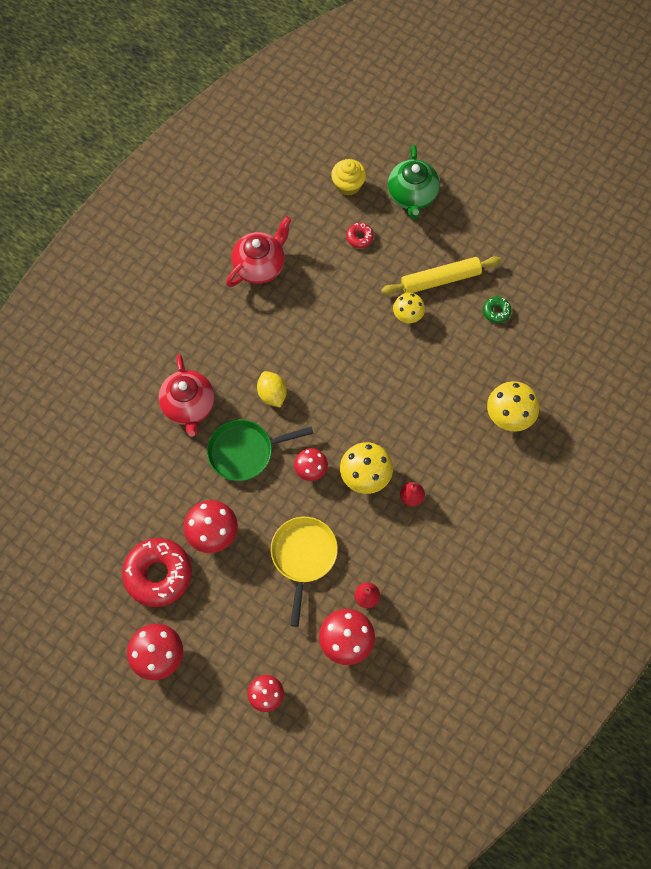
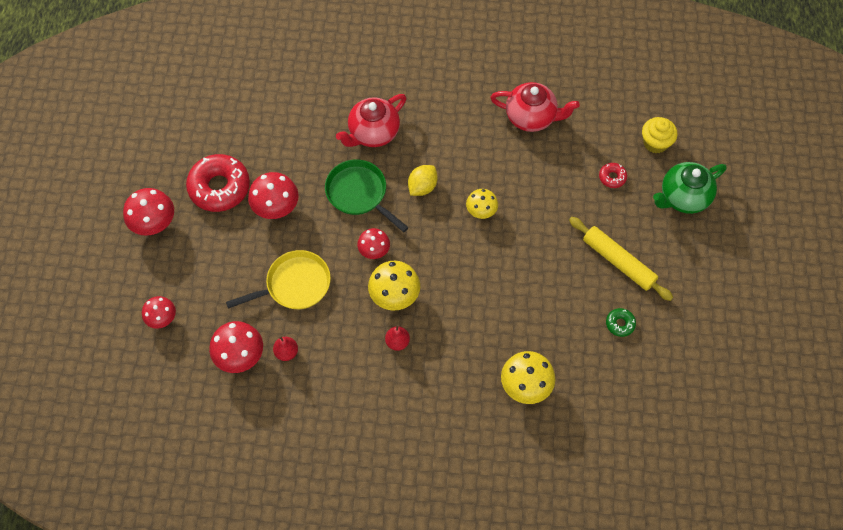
camera: 60 degrees right, 5 degrees down
yellow mushroom [393,293,425,323] -> yellow mushroom moved to [466,189,498,219]

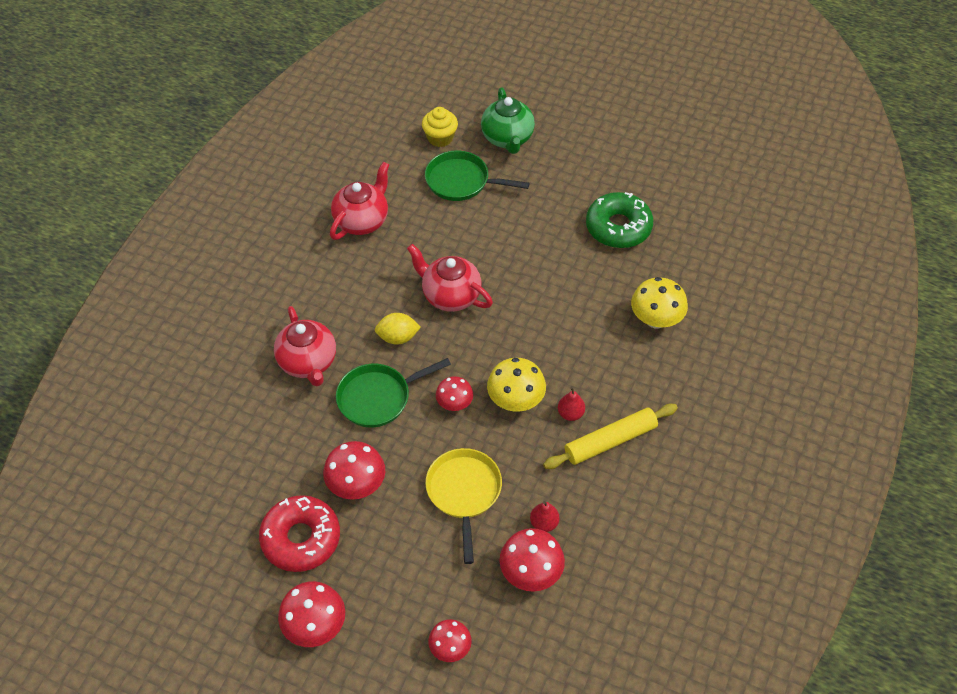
camera: 70 degrees left, 10 degrees down
yellow lemon [408,165,437,196] -> yellow lemon turned 60 degrees counterclockwise [375,313,421,345]
yellow mushroom [466,189,498,219] -> red teapot [407,244,493,312]
yellow rolling pin [569,217,673,301] -> yellow rolling pin moved to [543,404,678,469]
red donut [599,163,627,188] -> green pan [425,151,530,201]
green donut [606,308,636,337] -> green donut [586,192,653,248], size x2.23

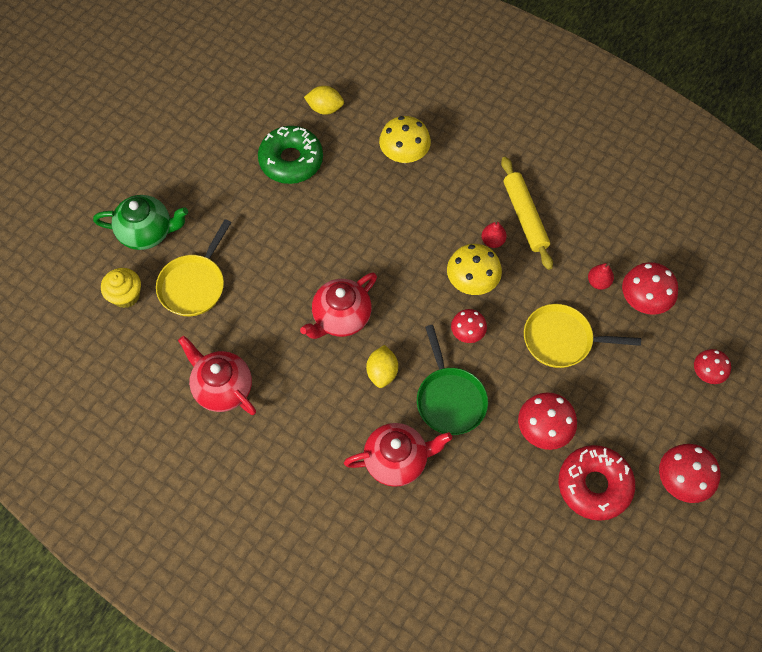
camera: 80 degrees left, 10 degrees up
green pan [425,151,530,201] -> yellow pan [156,219,231,316]
none -> yellow lemon [304,86,344,115]

